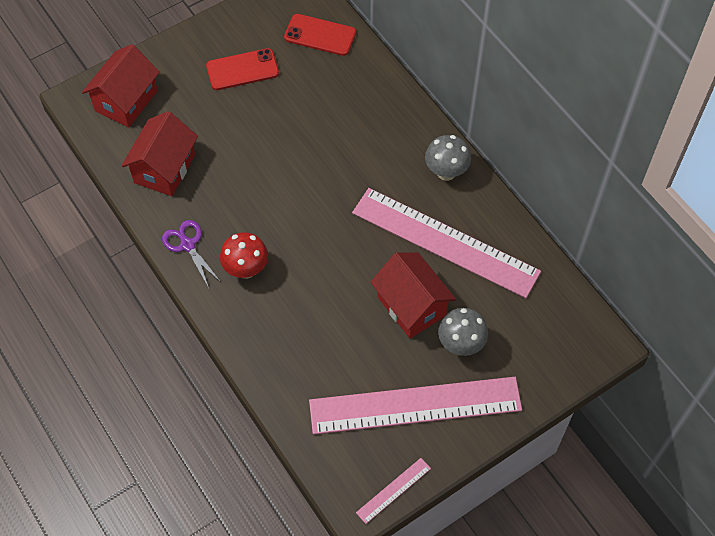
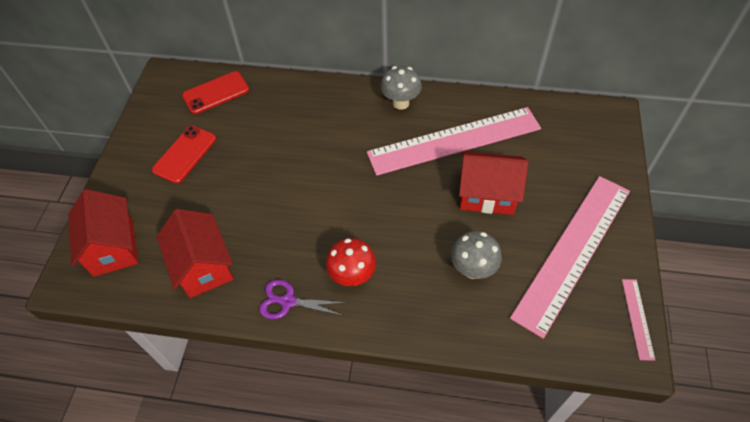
camera: 45 degrees left, 5 degrees down
grey mushroom [438,308,488,356] -> grey mushroom moved to [451,231,502,279]

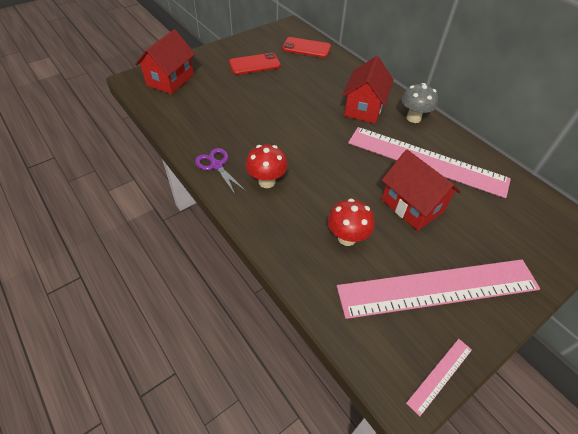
camera: 40 degrees right, 5 degrees down
red house [157,209,233,298] -> red house moved to [342,56,394,124]
grey mushroom [451,231,502,279] -> red mushroom [328,199,375,246]

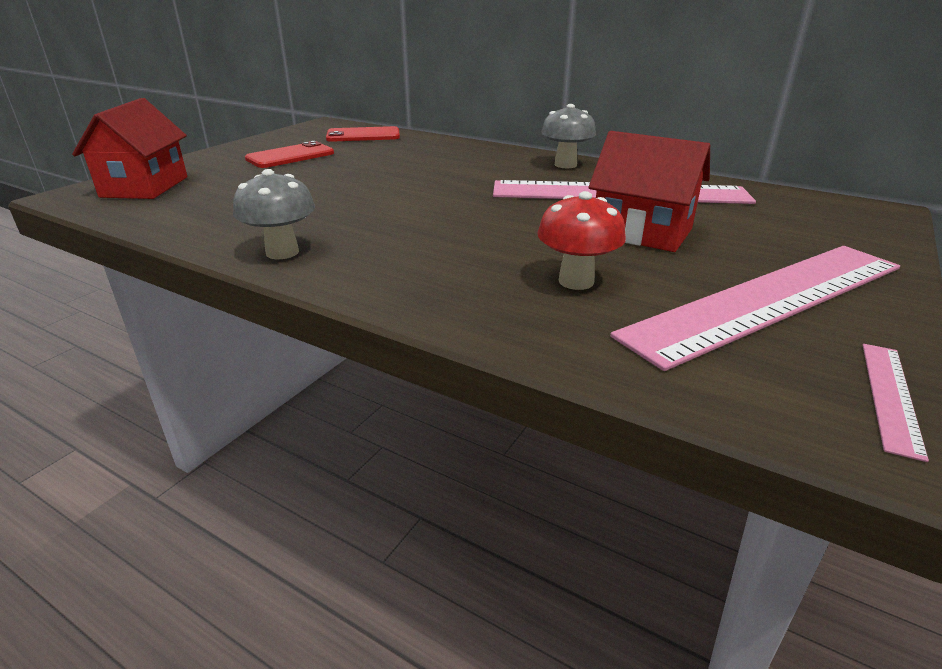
camera: 20 degrees left, 20 degrees down
purple scissors [195,148,246,196] -> grey mushroom [233,169,315,259]
red mushroom [246,144,288,188] -> none
red house [342,56,394,124] -> none

